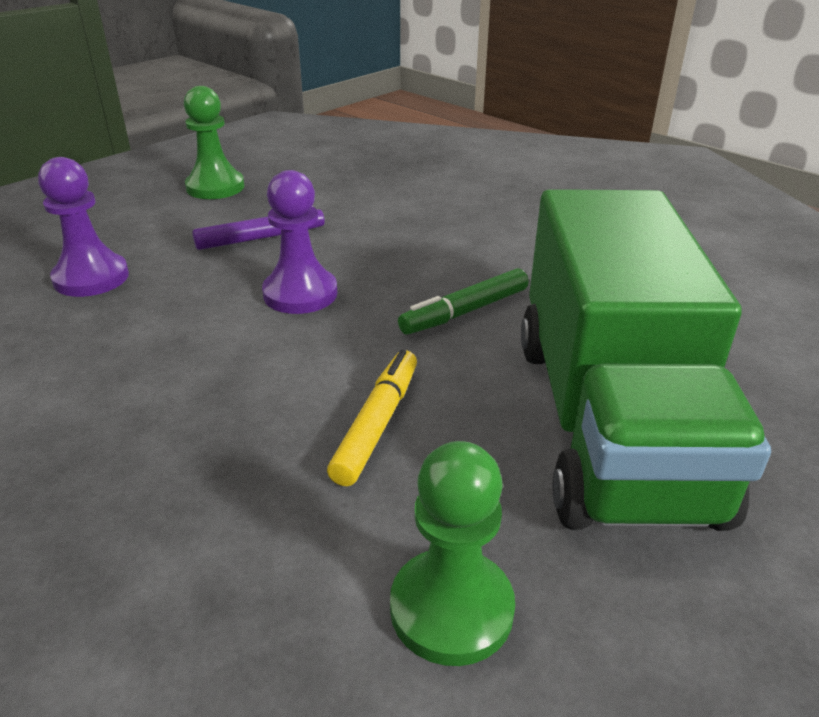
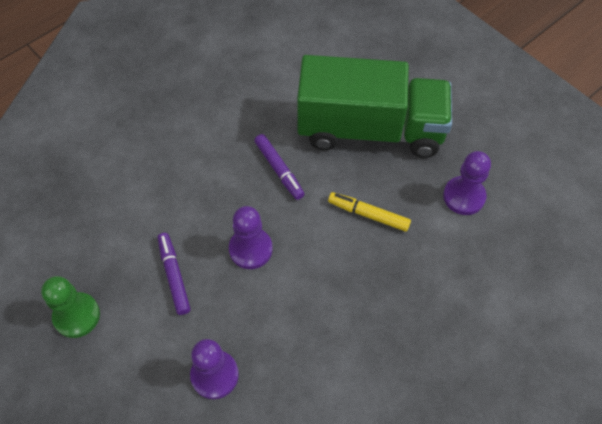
camera: 85 degrees left, 25 degrees up
green pawn [390,441,515,666] -> purple pawn [443,151,491,215]
green marker [398,268,529,335] -> purple marker [254,134,305,200]

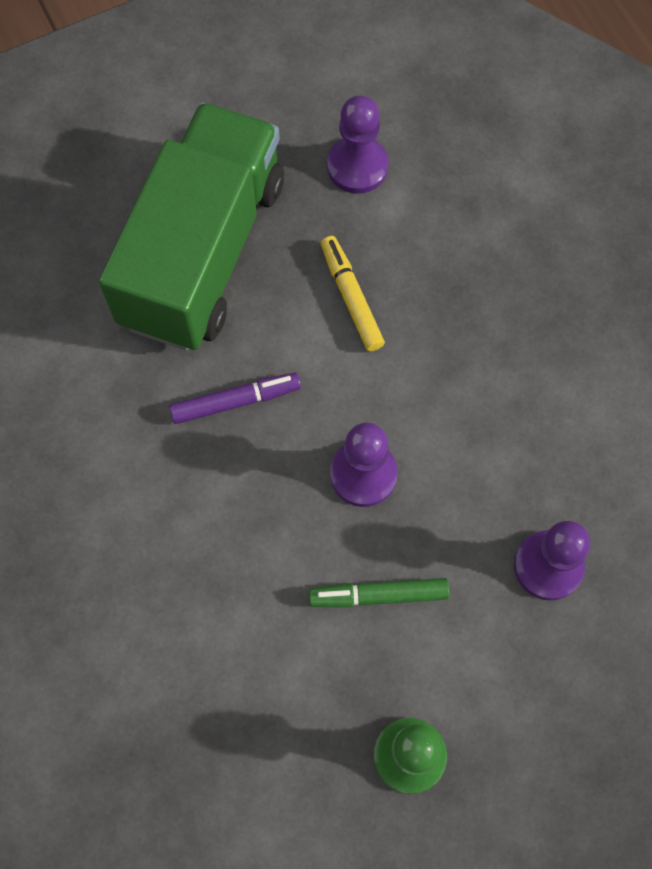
camera: 75 degrees left, 10 degrees up
purple marker [158,233,191,315] -> green marker [309,578,450,607]
yellow marker [328,192,411,232] -> yellow marker turned 120 degrees clockwise [321,236,385,352]

